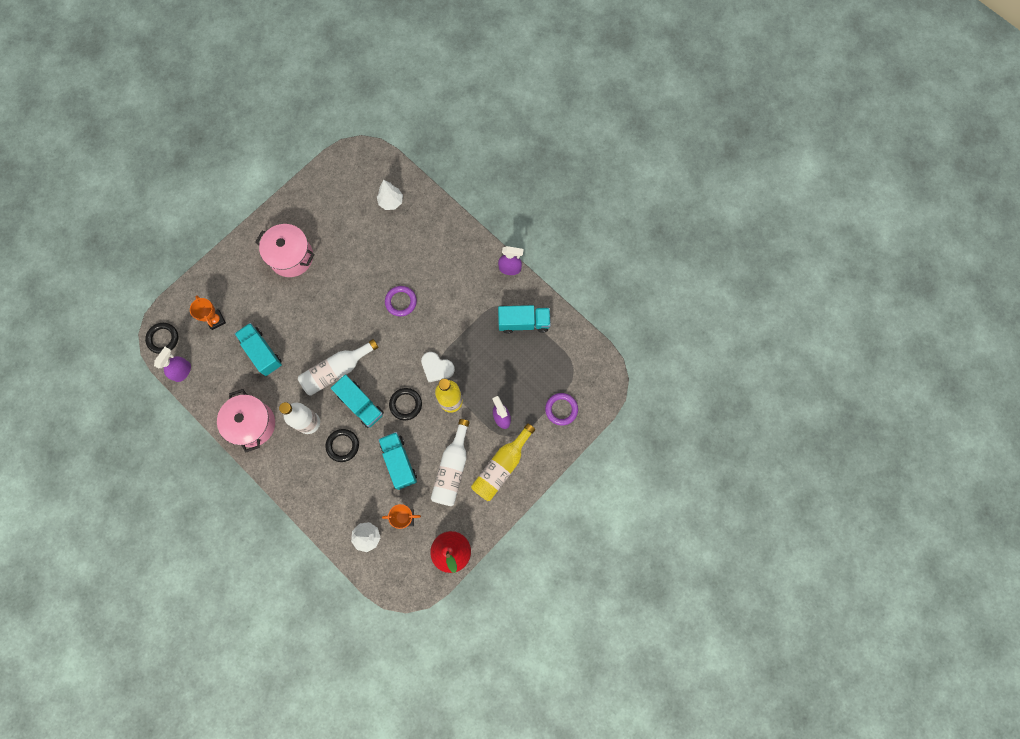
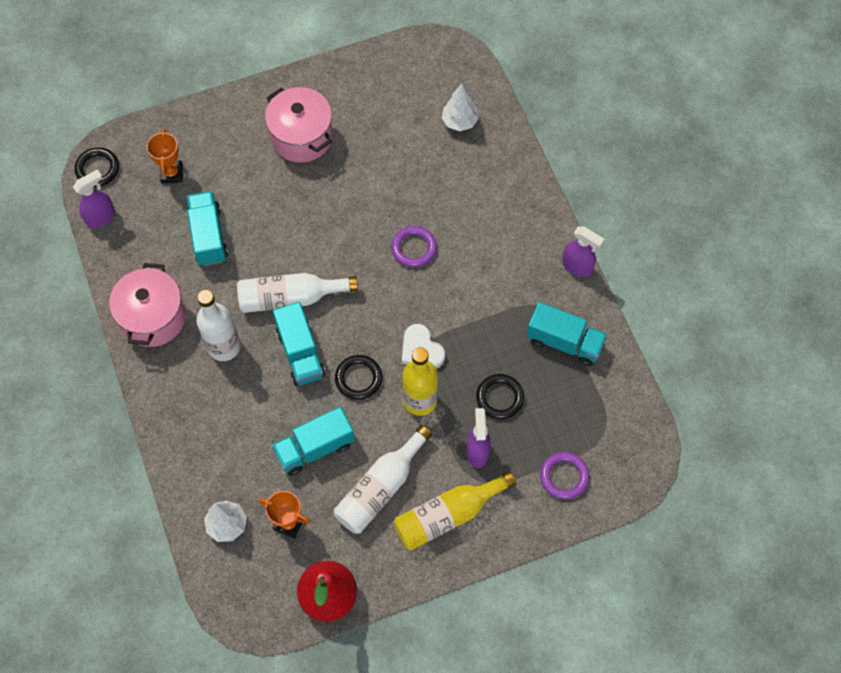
camera: 25 degrees right, 10 degrees down
black ring [325,429,359,462] -> black ring moved to [476,374,524,419]
turquoise truck [378,432,417,490] -> turquoise truck turned 120 degrees counterclockwise [272,407,355,476]

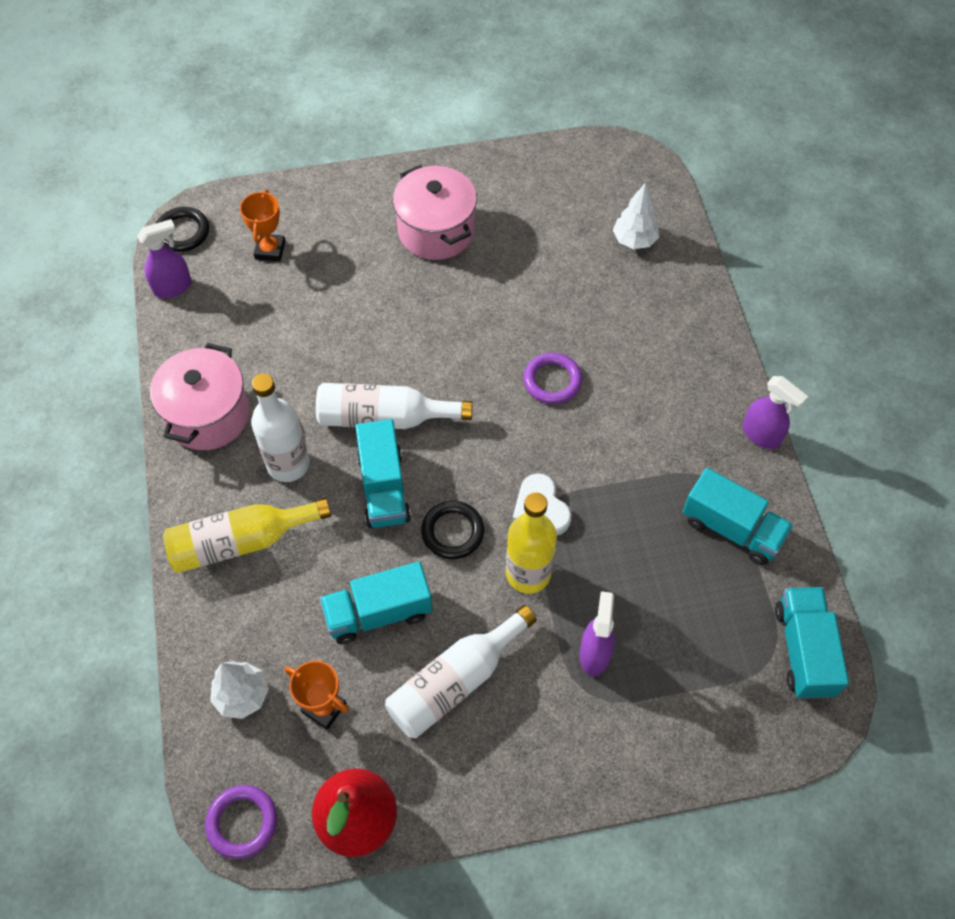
camera: 10 degrees right, 5 degrees down
turquoise truck [187,191,228,266] -> turquoise truck moved to [775,587,849,699]
yellow bottle [394,471,516,550] -> yellow bottle moved to [163,498,331,573]
black ring [476,374,524,419] -> none
purple ring [540,452,589,499] -> purple ring moved to [205,785,277,859]

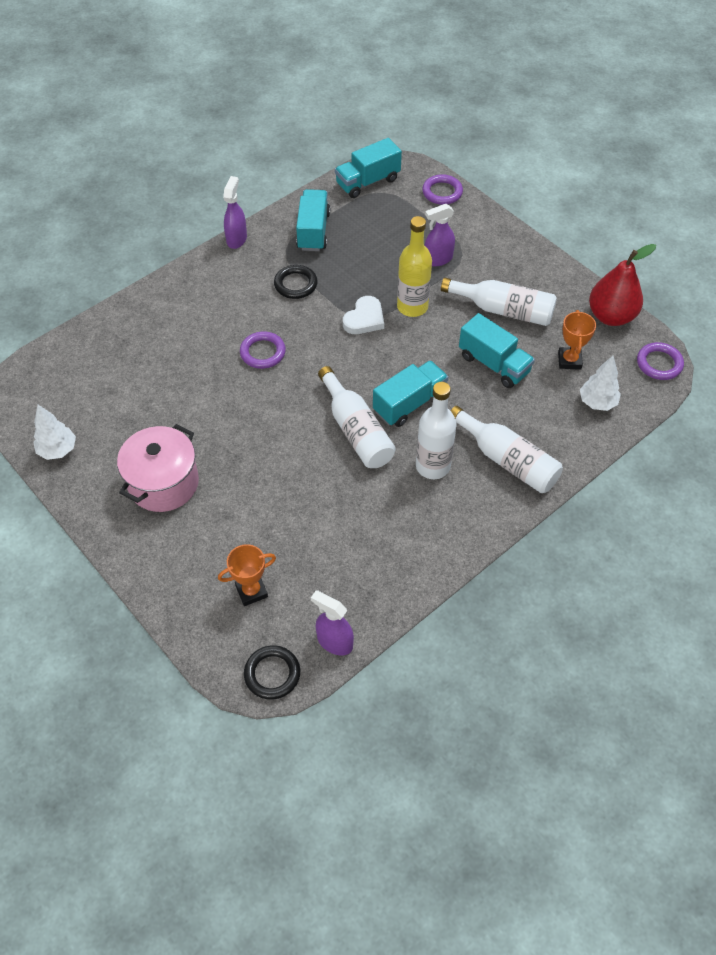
camera: 120 degrees left, 5 degrees down
pink pot [150,343,250,450] -> none
yellow bottle [163,498,331,573] -> white bottle [451,406,563,493]
black ring [421,501,484,559] -> black ring moved to [274,265,318,299]
white tree [613,182,659,249] -> white tree moved to [33,405,76,460]
none -> purple ring [422,174,463,205]

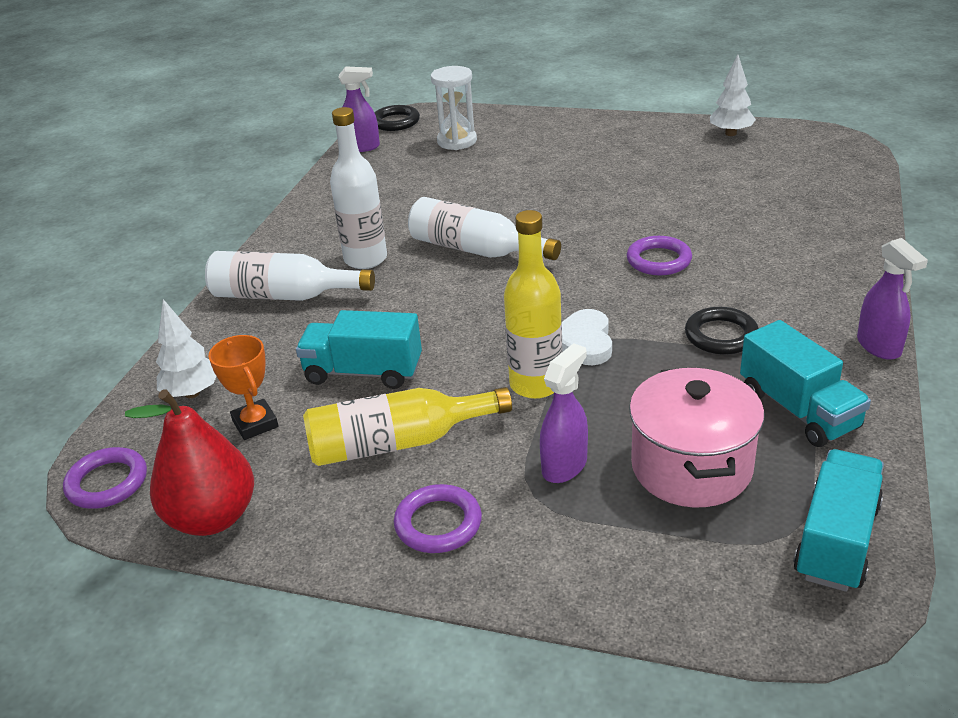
camera: 150 degrees right, 20 degrees down
pink pot [117,424,199,512] -> pink pot moved to [629,367,764,507]
orange trophy [218,544,276,606] -> white hourglass [431,66,477,150]
turquoise truck [373,360,448,427] -> none
purple ring [422,174,463,205] -> purple ring moved to [394,484,482,553]
white bottle [441,278,557,326] -> yellow bottle [303,387,512,466]

